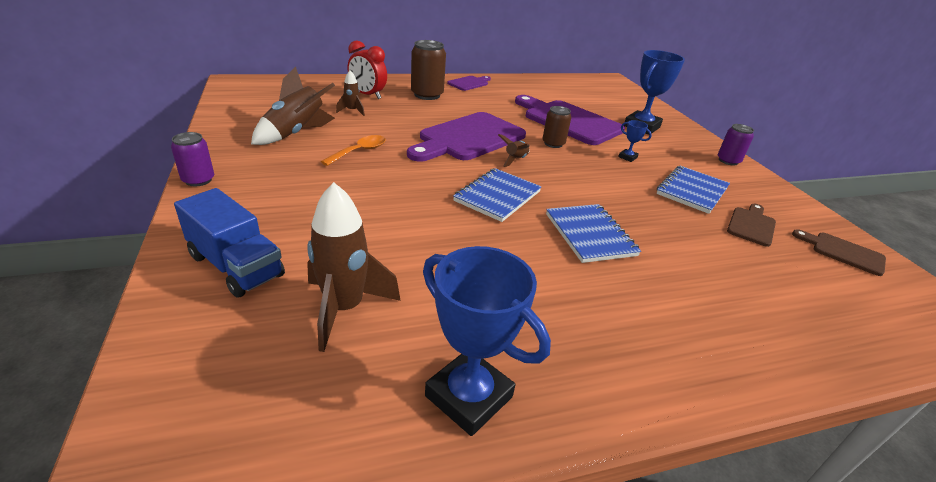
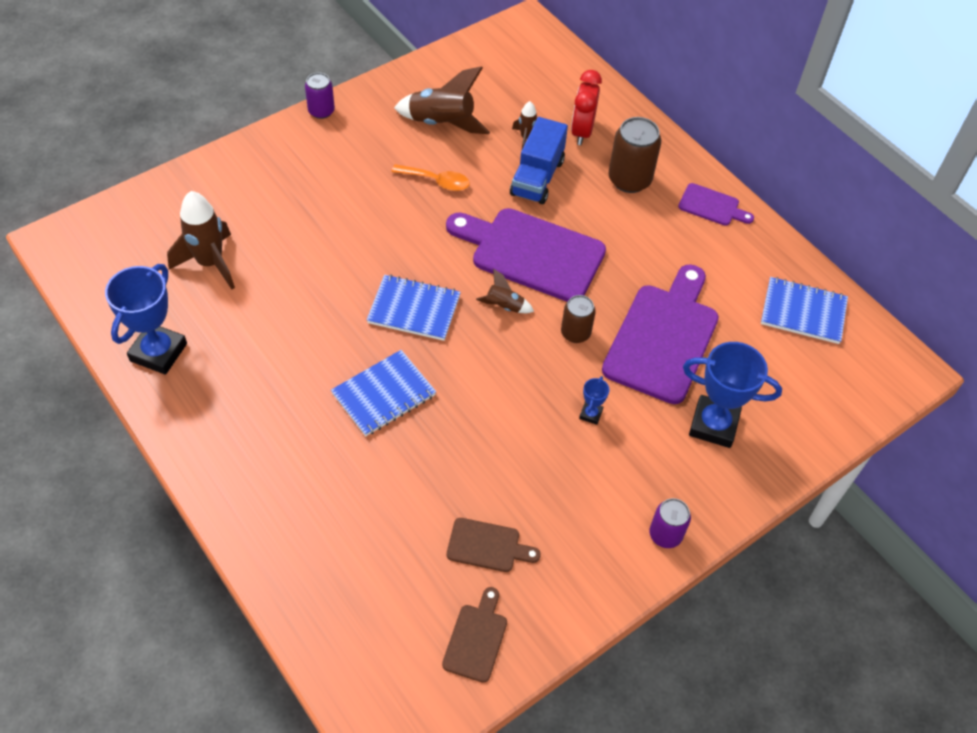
camera: 70 degrees right, 20 degrees up
blue truck [174,188,285,298] -> blue truck moved to [510,117,568,204]
blue notebook [656,166,730,214] -> blue notebook moved to [761,277,848,344]

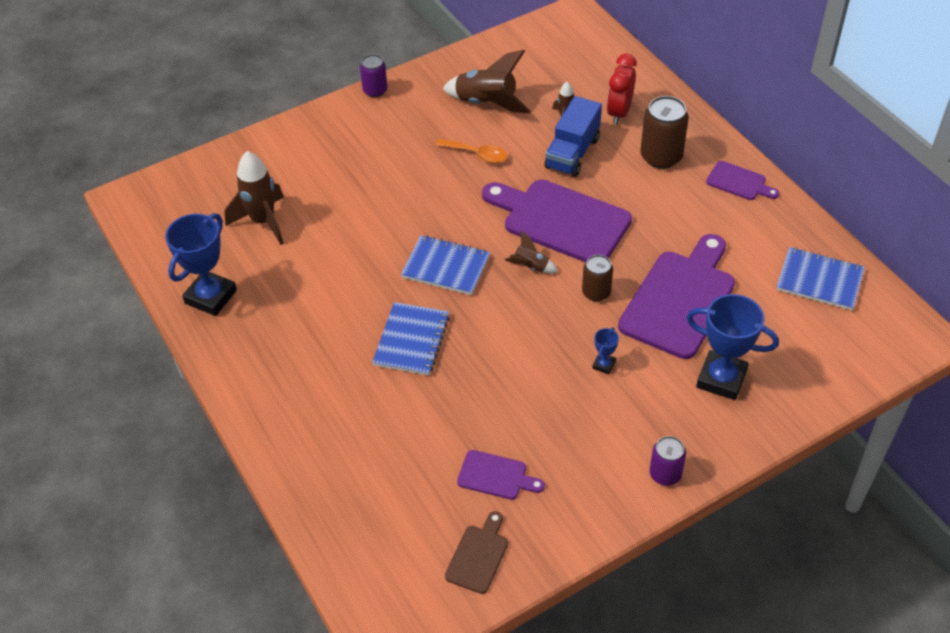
camera: 10 degrees right, 5 degrees down
blue notebook [331,350,436,436] -> blue notebook turned 45 degrees counterclockwise [372,302,450,375]
brown cutting board [447,518,541,572] -> purple cutting board [457,450,545,500]

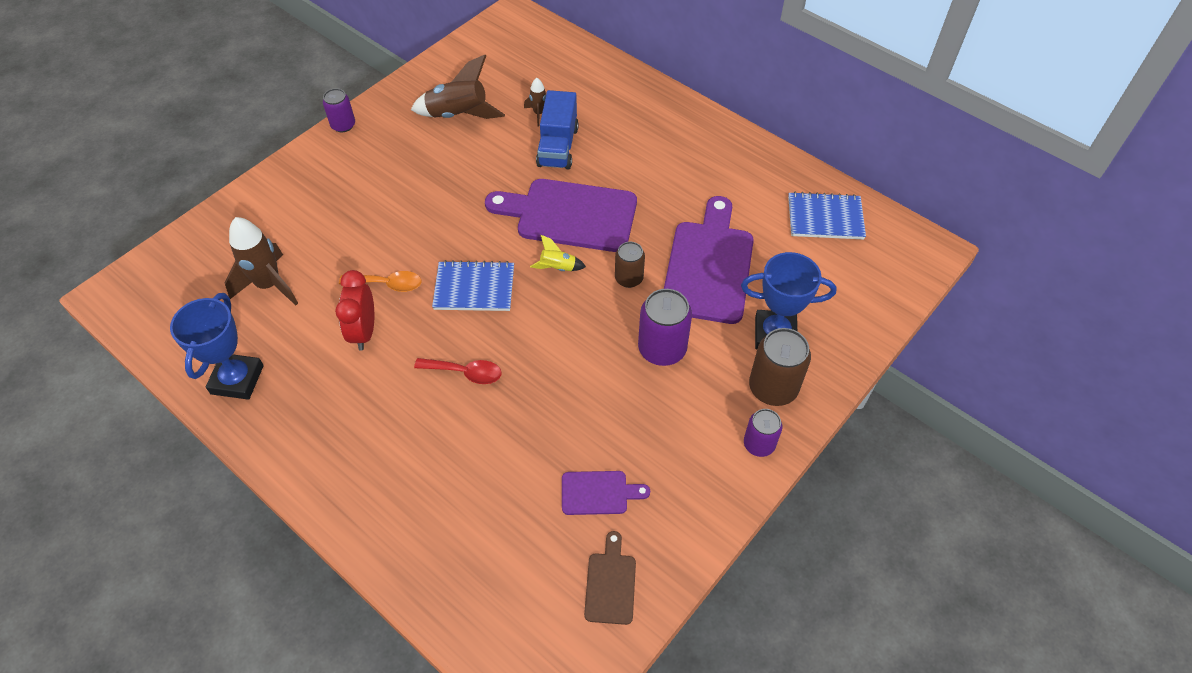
camera: 20 degrees left, 5 degrees up
blue notebook [372,302,450,375] -> red spoon [414,358,501,384]
orange spoon [436,139,507,163] -> orange spoon moved to [339,271,422,292]
brown rocket [505,231,558,274] -> yellow rocket [530,235,586,271]
blue trophy [593,327,619,374] -> purple can [638,289,692,366]
red clock [607,54,637,125] -> red clock moved to [335,270,374,351]
brown can [640,96,689,169] -> brown can moved to [749,328,811,406]
purple cutting board [706,161,779,200] -> none

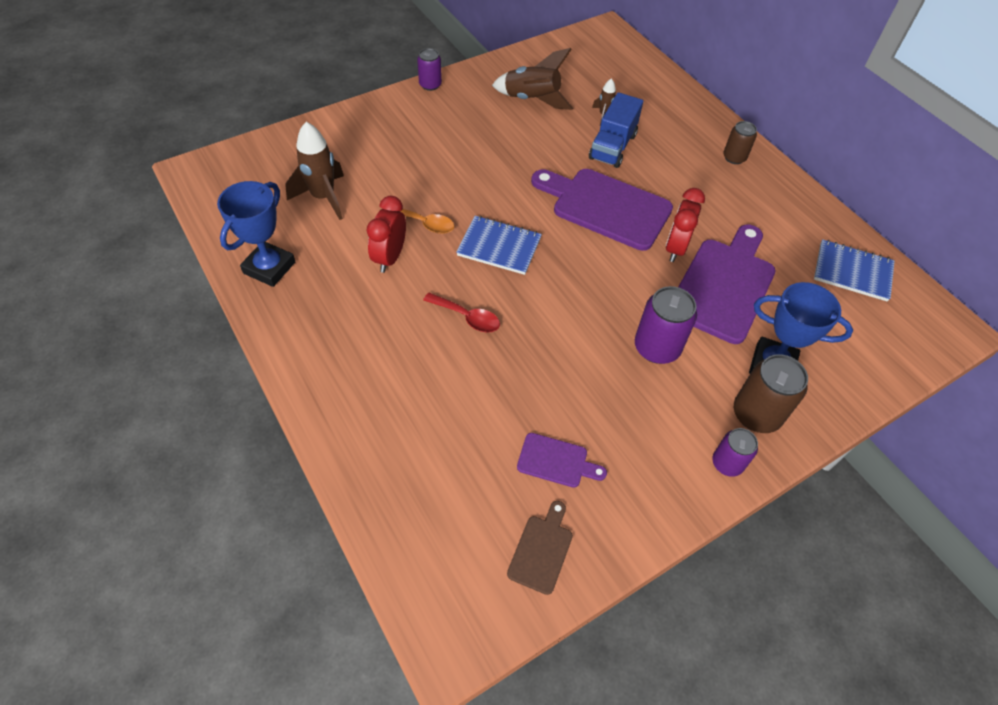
camera: 15 degrees right, 0 degrees up
yellow rocket [530,235,586,271] -> none
brown can [615,242,645,288] -> brown can moved to [723,121,757,164]
none -> red clock [666,188,705,262]

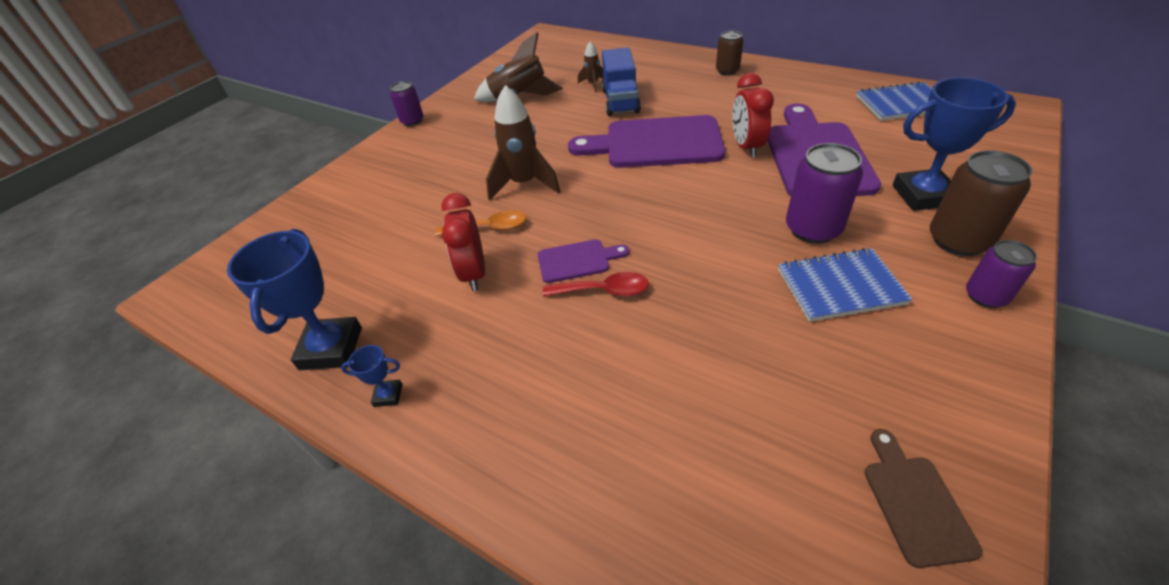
camera: 20 degrees left, 10 degrees down
brown rocket [285,122,344,220] -> brown rocket moved to [486,85,561,201]
blue notebook [456,216,542,275] -> blue notebook moved to [778,248,912,322]
purple cutting board [517,433,607,488] -> purple cutting board moved to [538,239,629,283]
none -> blue trophy [341,345,402,407]

